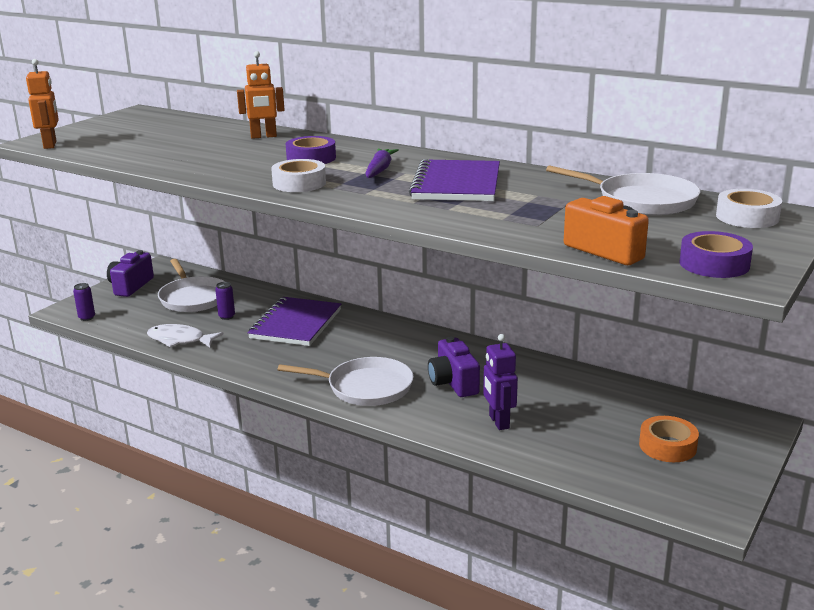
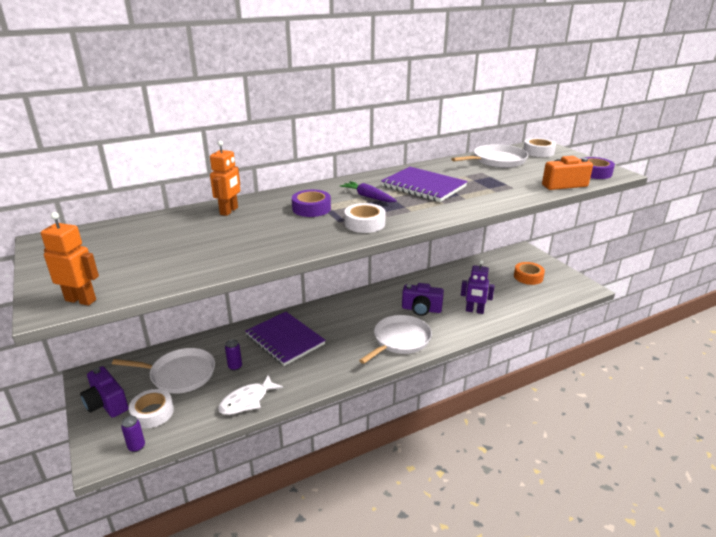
camera: 60 degrees left, 5 degrees up
none -> white tape [129,389,174,428]

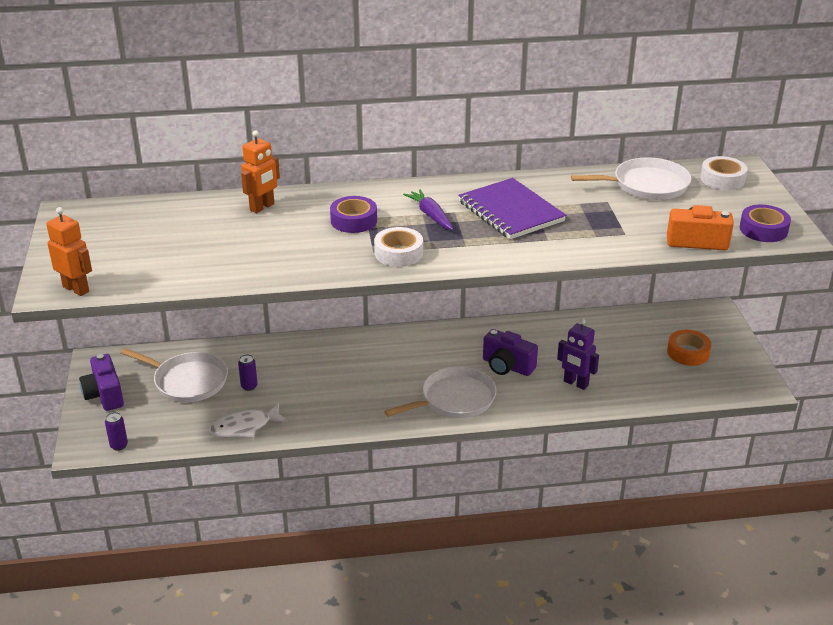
camera: 20 degrees right, 5 degrees up
white tape [129,389,174,428] -> none
purple notebook [245,312,326,366] -> none

